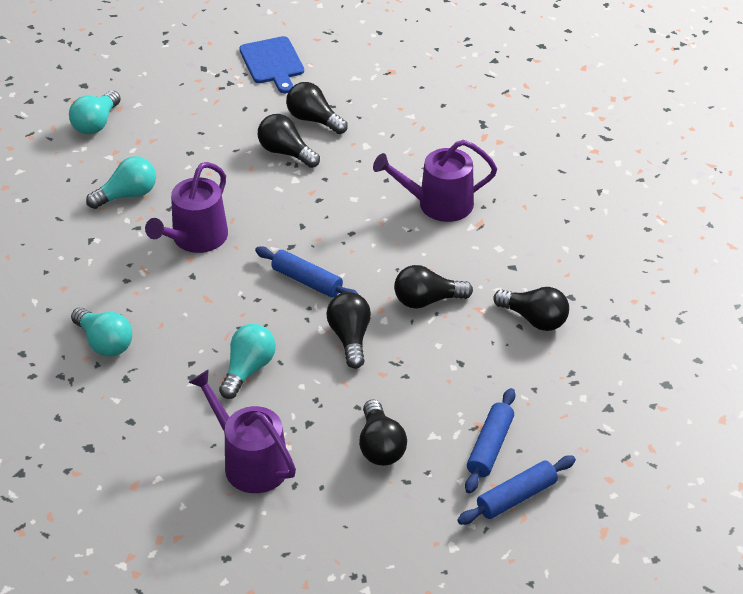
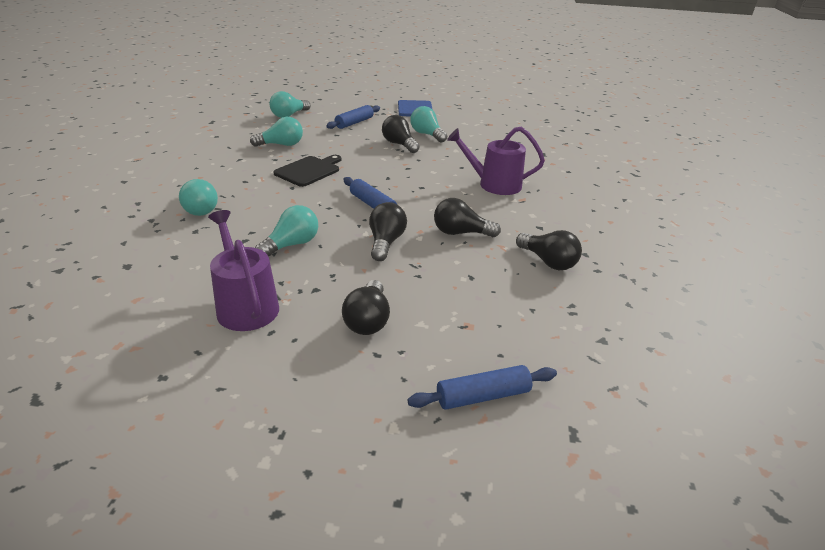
camera: 15 degrees right, 10 degrees down
purple watering can [145,162,228,253] -> black cutting board [273,155,341,187]
black light bulb [286,82,348,134] -> turquoise light bulb [410,106,447,143]
blue rolling pin [465,388,515,494] -> blue rolling pin moved to [326,105,380,129]

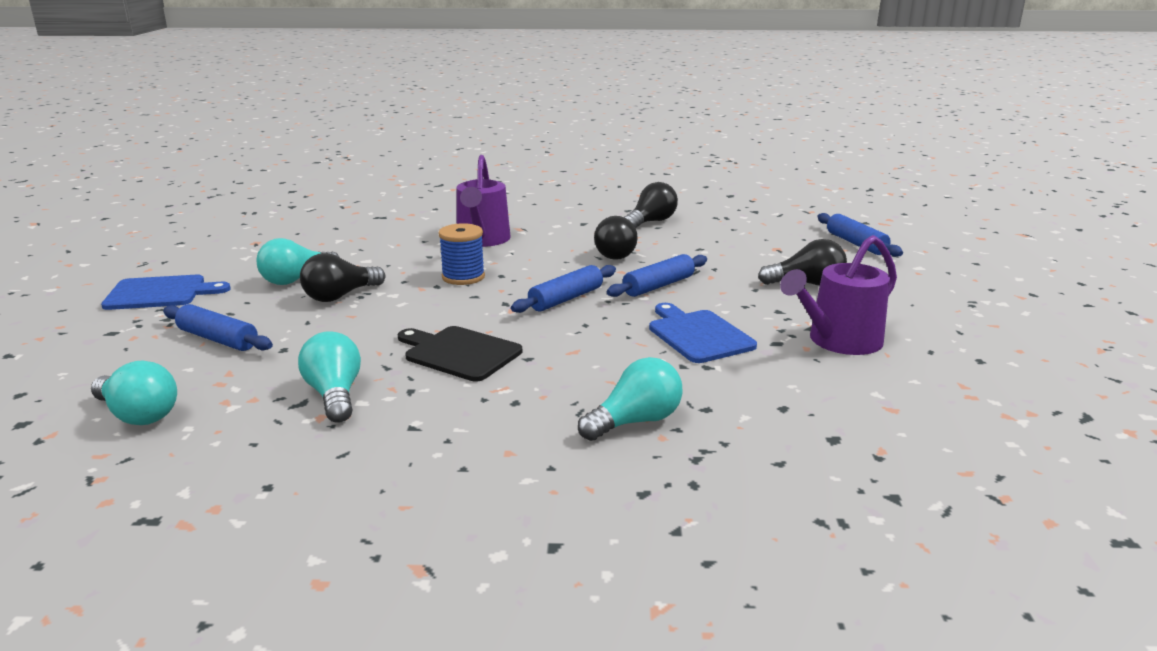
camera: 95 degrees left, 10 degrees down
turquoise light bulb [255,205,318,256] -> blue cutting board [649,303,757,363]
black light bulb [369,202,407,261] -> blue rolling pin [607,254,707,297]
none -> blue spool [438,223,485,285]

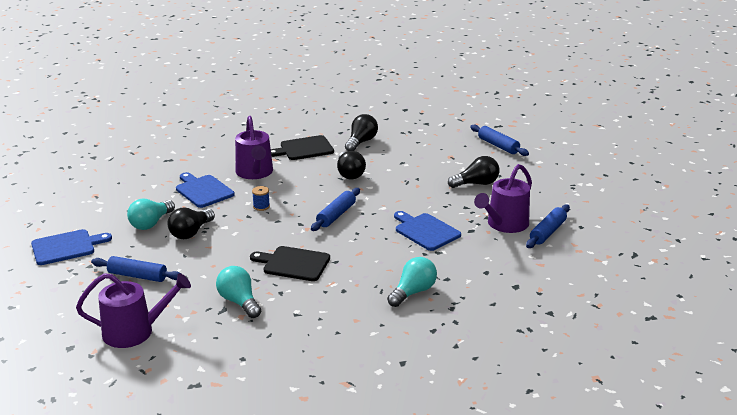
camera: 15 degrees left, 5 degrees up
turquoise light bulb [91,361,177,425] -> purple watering can [76,273,191,348]
blue spool [438,223,485,285] -> blue spool [252,186,270,211], size x0.59
blue rolling pin [607,254,707,297] -> blue rolling pin moved to [526,204,570,248]
none -> blue cutting board [176,172,235,208]
none -> black cutting board [271,135,334,160]

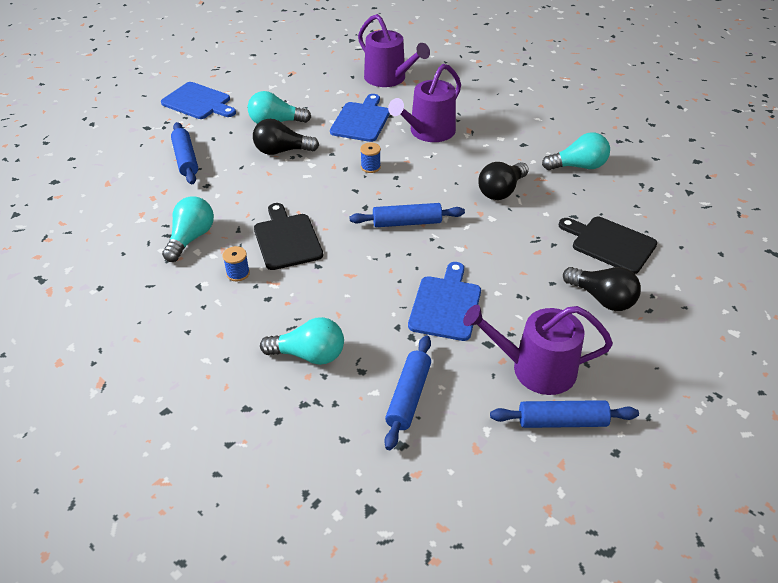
camera: 55 degrees right, 15 degrees up
purple watering can [76,273,191,348] -> purple watering can moved to [358,14,430,87]
black cutting board [271,135,334,160] -> black cutting board moved to [559,217,657,274]
black light bulb [345,114,378,151] -> turquoise light bulb [542,132,610,170]
blue rolling pin [470,125,529,156] -> blue rolling pin moved to [384,335,431,450]
none -> blue spool [223,246,250,282]

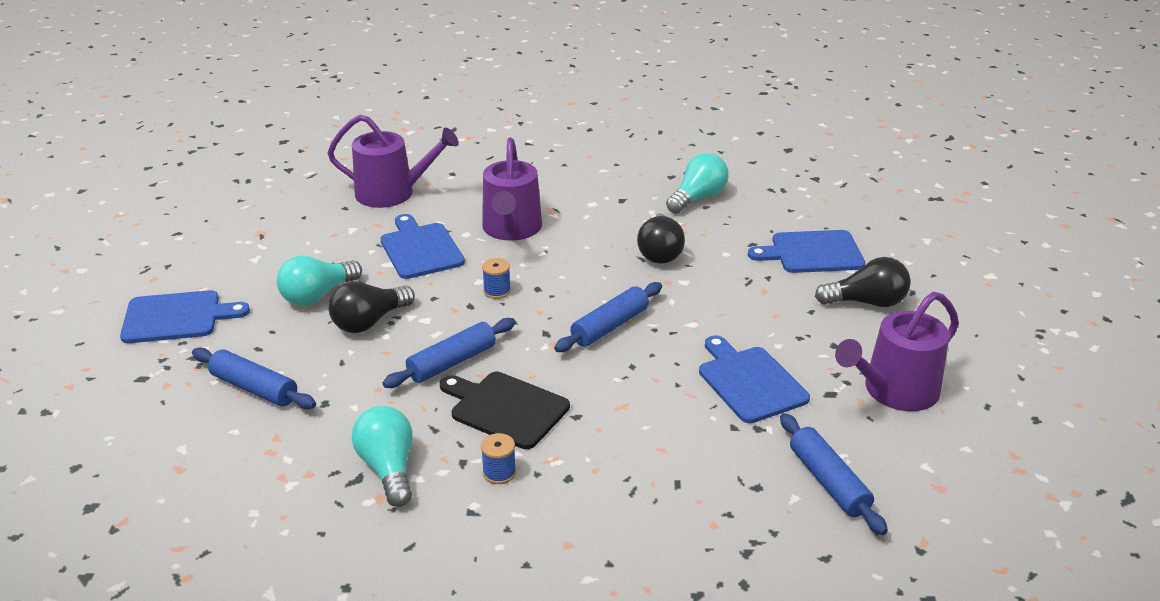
camera: 40 degrees left, 10 degrees down
turquoise light bulb [260,317,344,365] -> none
blue rolling pin [490,400,639,428] -> blue rolling pin moved to [383,318,516,388]
black cutting board [559,217,657,274] -> blue cutting board [748,230,865,273]

